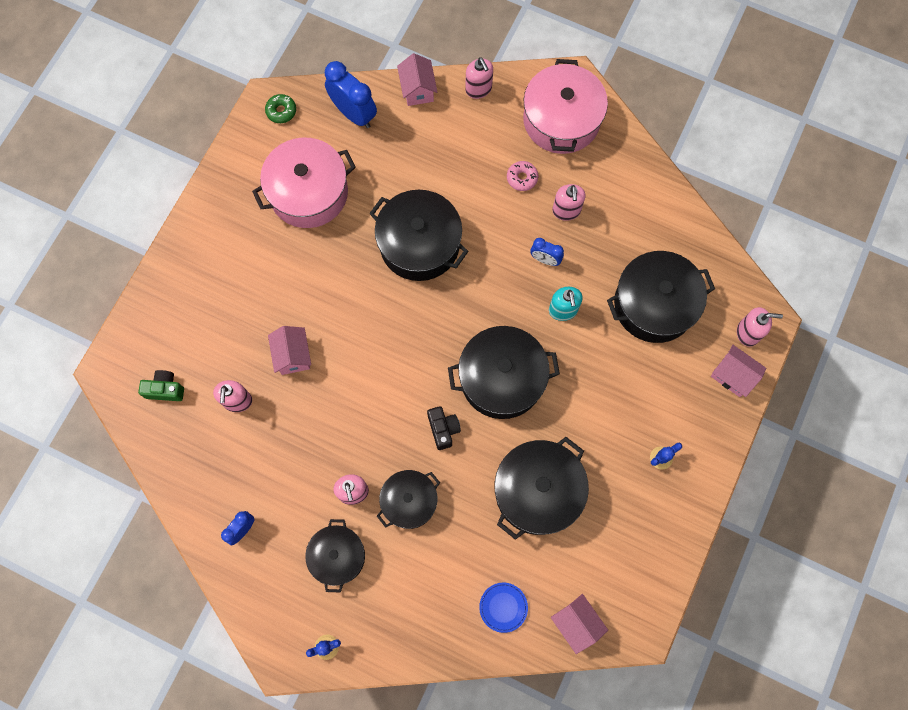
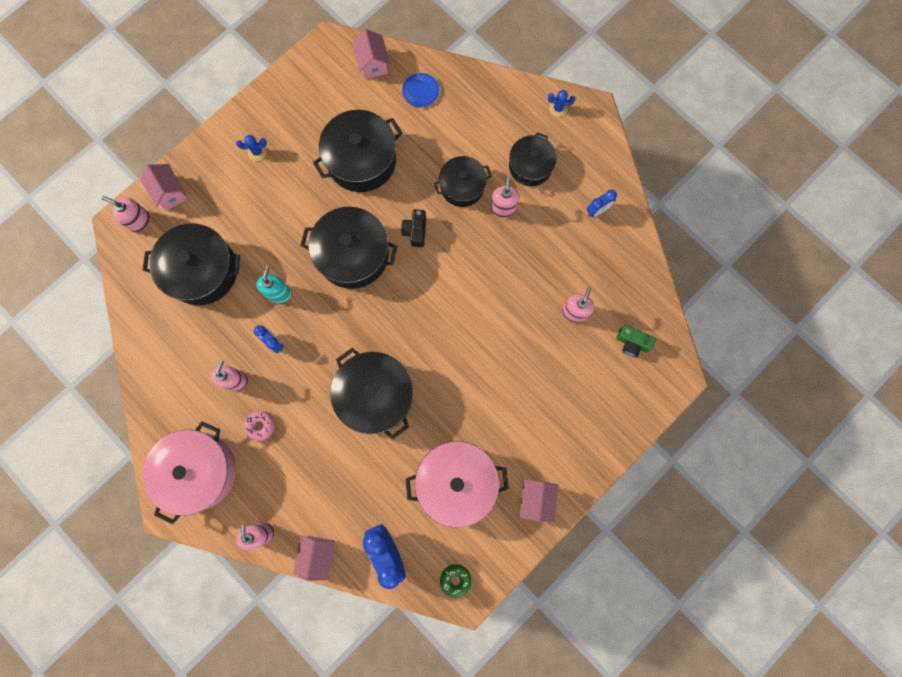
camera: 160 degrees left, 5 degrees up
pink house [268,326,311,375] -> pink house moved to [520,479,558,522]

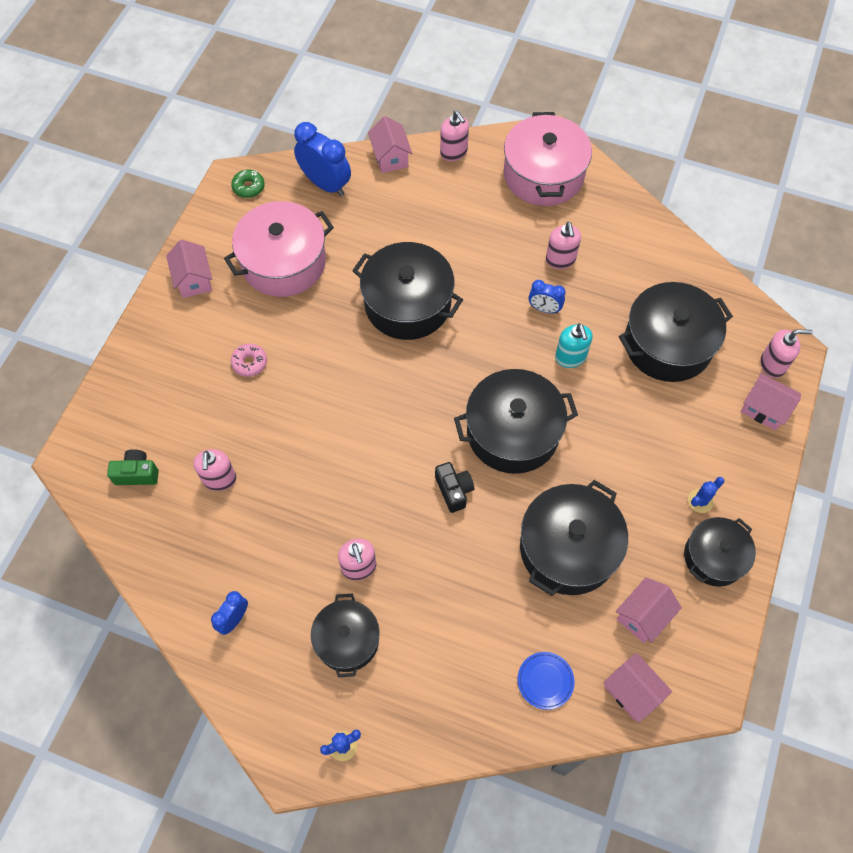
camera: 155 degrees right, 15 degrees down
pink donut [244,411,275,441] -> pink donut moved to [231,344,267,377]
black pot [434,156,492,207] -> black pot moved to [684,517,756,587]
none -> pink house [616,577,682,643]

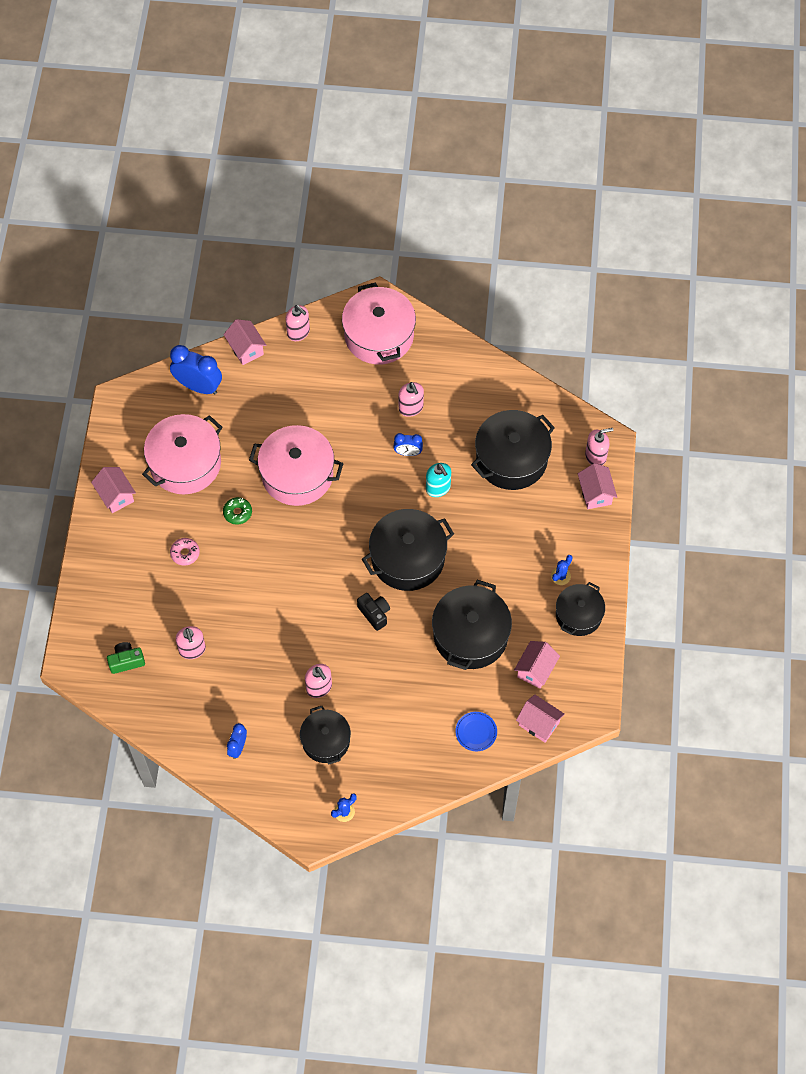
camera: 15 degrees left, 0 degrees up
green donut [231,169,265,198] -> green donut moved to [223,497,252,525]
black pot [352,242,463,340] -> pink pot [249,425,344,506]
pink house [741,373,801,431] -> pink house turned 60 degrees clockwise [578,463,617,509]

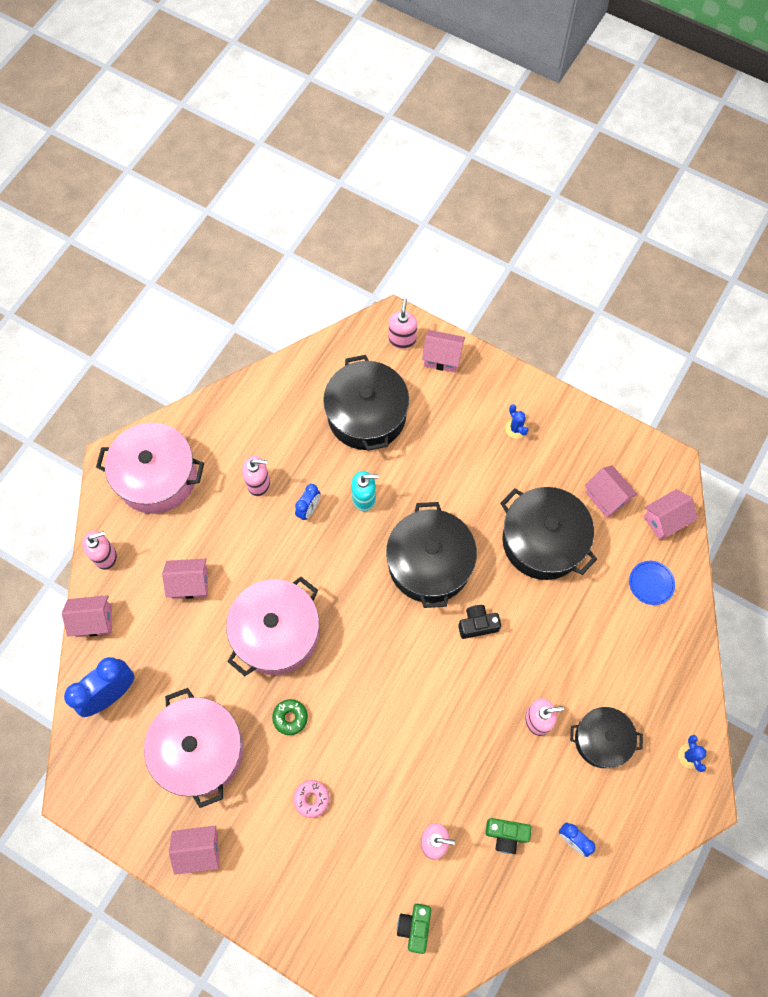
camera: 65 degrees left, 5 degrees up
black pot [556,582,605,636] -> none
none -> pink house [162,559,208,599]
none -> green camera [485,818,532,854]

